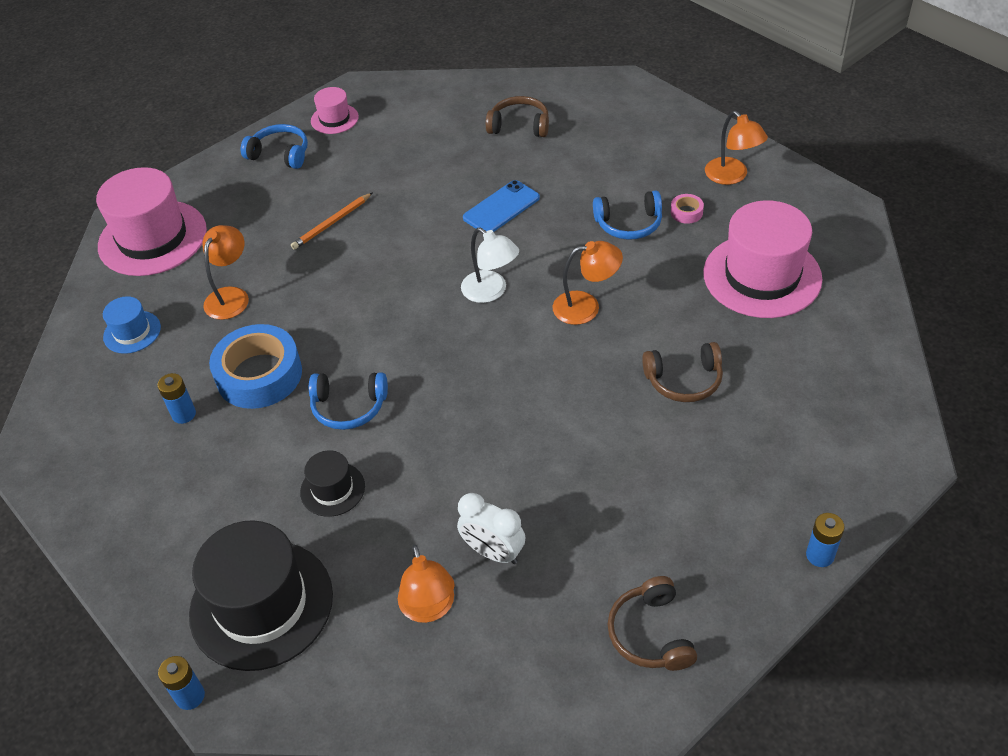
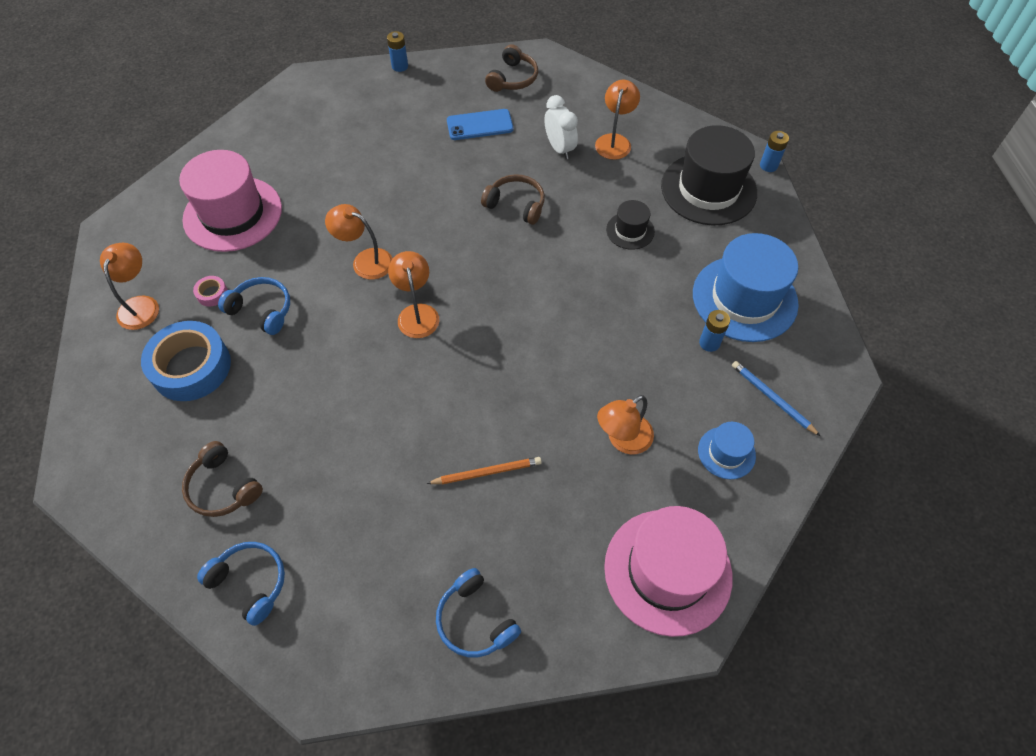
camera: 150 degrees left, 10 degrees up
blue tape [209,324,302,409] -> blue tape moved to [141,321,231,401]
blue headphones [309,372,388,430] -> blue headphones moved to [197,542,285,626]
pink hat [311,87,359,134] -> none
white lamp [461,228,519,303] -> orange lamp [388,251,439,338]
blue phone [463,180,540,232] -> blue phone moved to [447,109,513,140]
brown headphones [642,342,723,402] -> brown headphones moved to [481,174,545,225]
none -> blue hat [693,233,799,342]
none -> blue pencil [732,361,820,436]

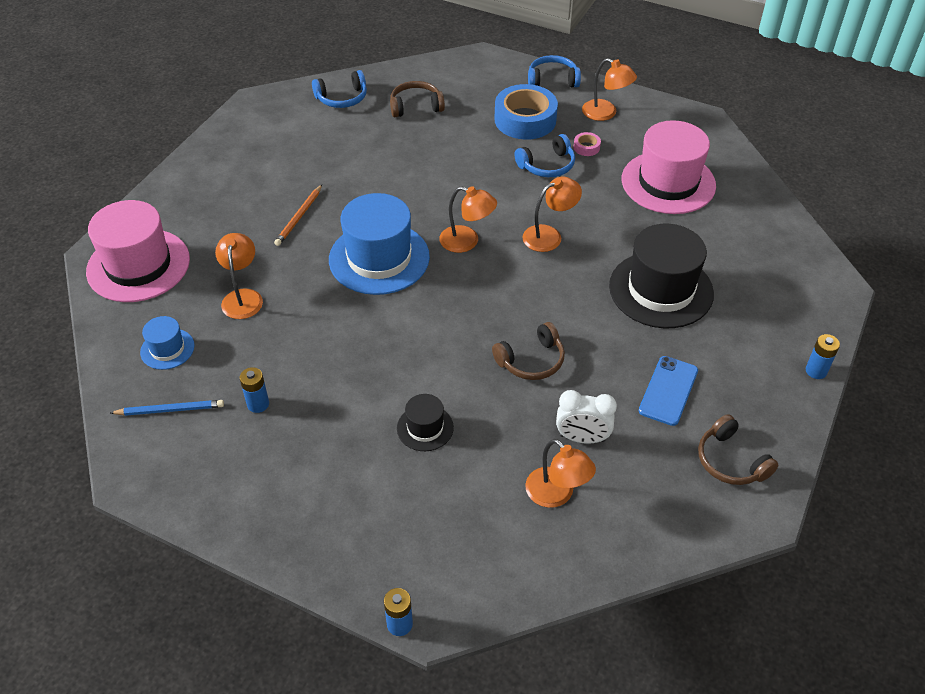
camera: 125 degrees right, 10 degrees down
blue headphones [436,568,521,658] -> blue headphones moved to [528,55,581,87]
black hat [661,125,757,225] -> black hat moved to [609,224,714,328]
blue hat [693,233,799,342] -> blue hat moved to [329,193,430,295]

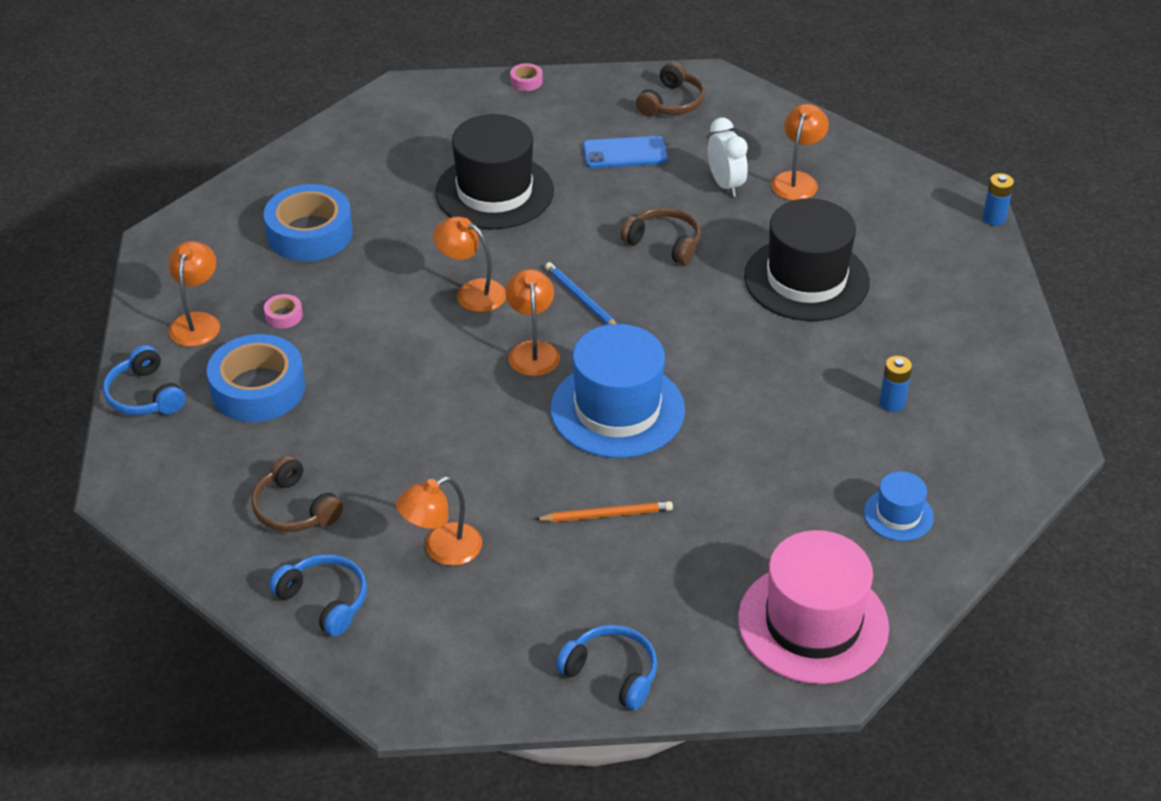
camera: 120 degrees left, 5 degrees down
blue pencil [110,400,224,416] -> blue pencil moved to [545,262,617,325]
orange lamp [215,233,263,319] -> orange lamp moved to [396,477,482,566]
black hat [397,394,454,451] -> black hat [744,198,870,321], size x2.05
blue headphones [514,134,575,177] -> blue headphones moved to [556,625,657,710]
pink hat [622,120,716,214] -> blue tape [264,184,353,261]
blue battery [806,334,840,379] -> pink tape [510,63,543,91]

